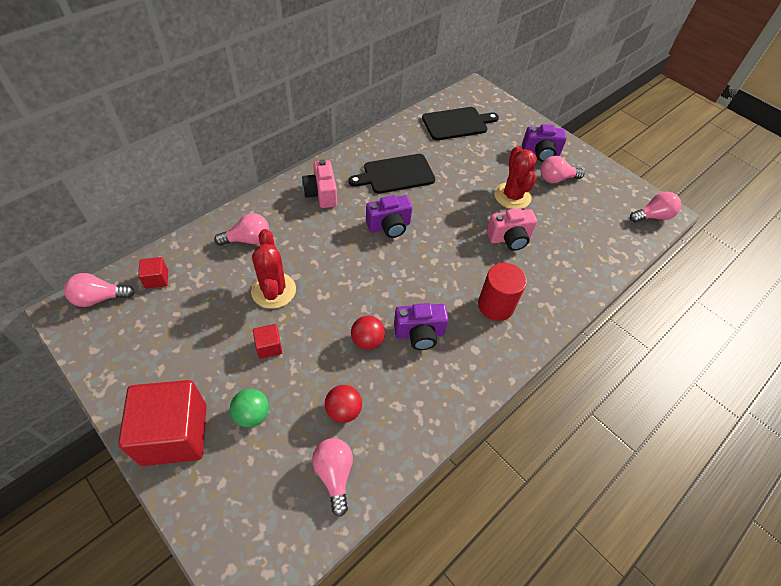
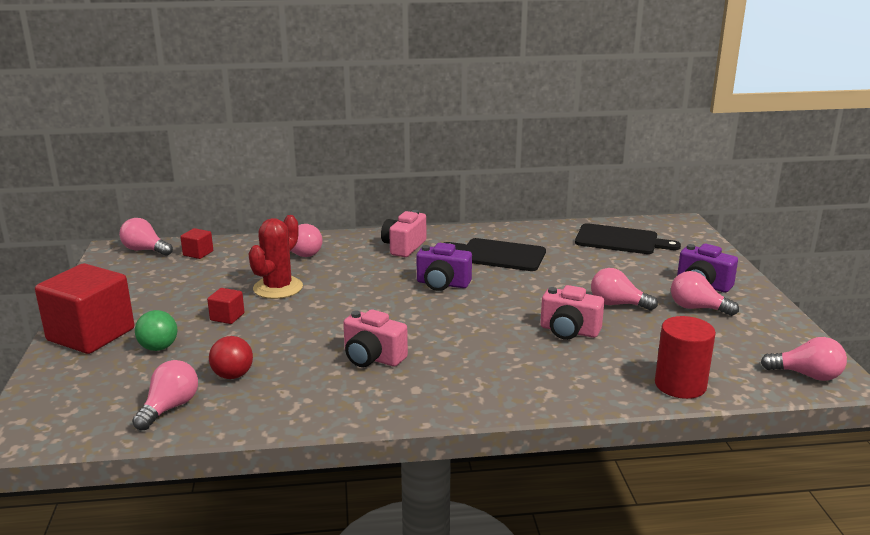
camera: 40 degrees right, 30 degrees down
red ball [351,316,385,350] -> none
purple camera [394,303,448,350] -> pink camera [343,309,408,367]
red cylinder [478,263,527,321] -> red cylinder moved to [655,316,716,399]
red cactus [494,146,537,209] -> pink light bulb [591,268,658,310]

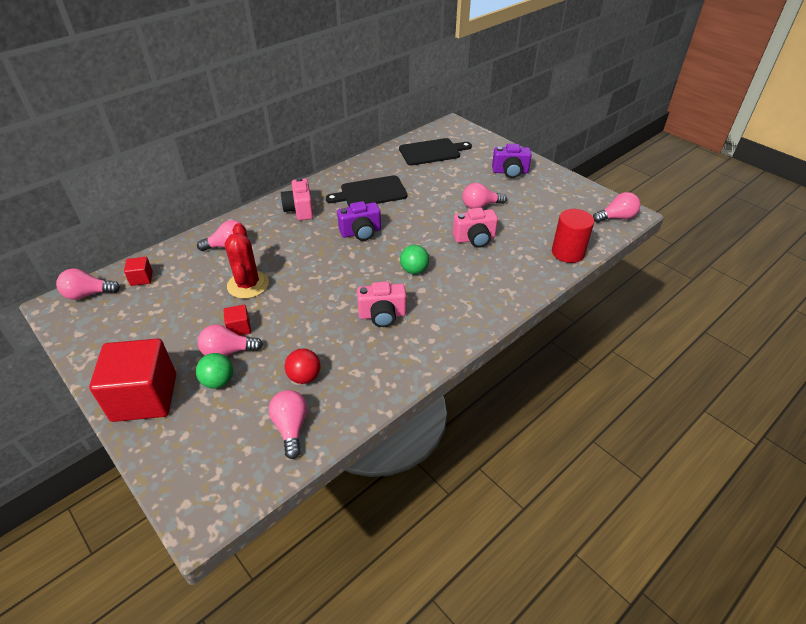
camera: 35 degrees left, 20 degrees up
pink light bulb [671,271,739,316] -> pink light bulb moved to [198,325,263,356]
none -> green ball [400,245,429,274]

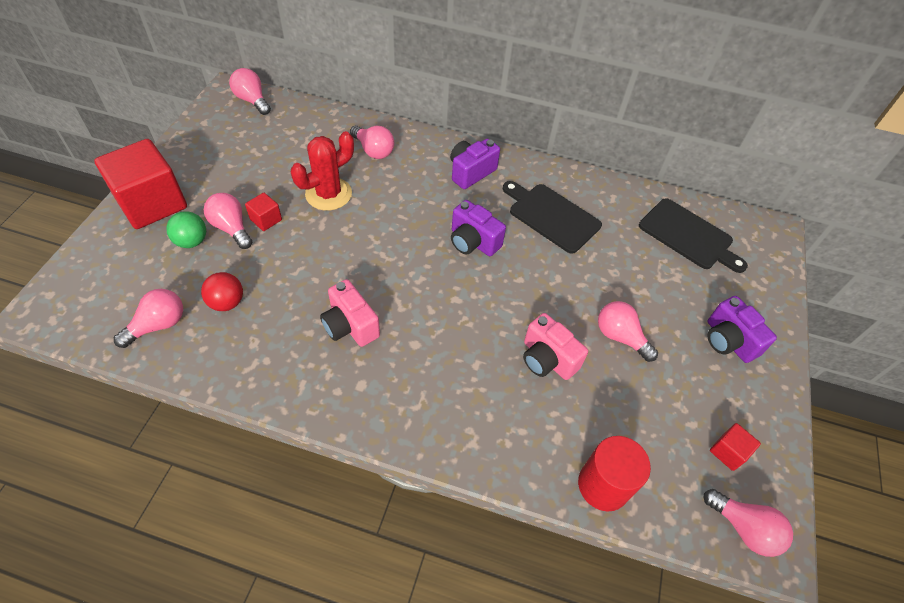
camera: 55 degrees right, 10 degrees up
red cube [124,257,153,286] -> red cube moved to [710,423,761,471]
pink camera [281,177,313,220] -> purple camera [450,138,500,189]
green ball [400,245,429,274] -> none

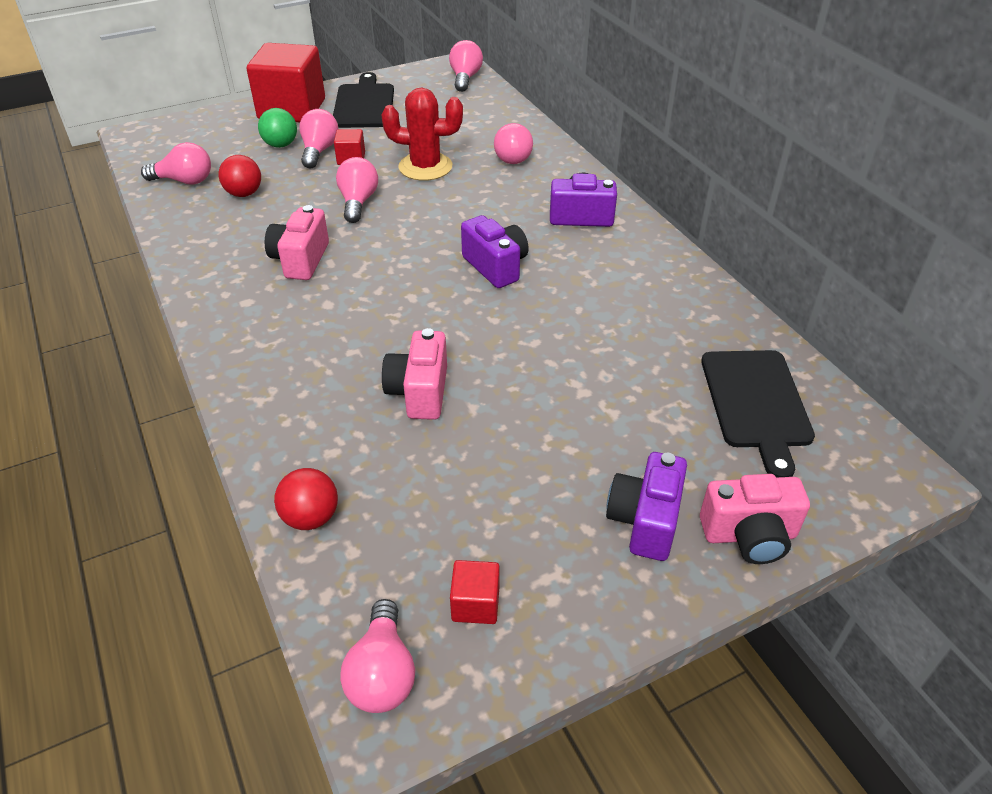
camera: 50 degrees right, 10 degrees down
purple camera [451,200,506,256] -> purple camera turned 150 degrees clockwise [461,215,529,288]
black cutting board [503,181,602,253] -> black cutting board moved to [333,72,394,128]
red cylinder [578,436,651,511] -> red ball [274,468,338,530]
pink light bulb [598,301,658,362] -> pink light bulb moved to [336,157,378,223]
none -> pink camera [700,474,810,564]

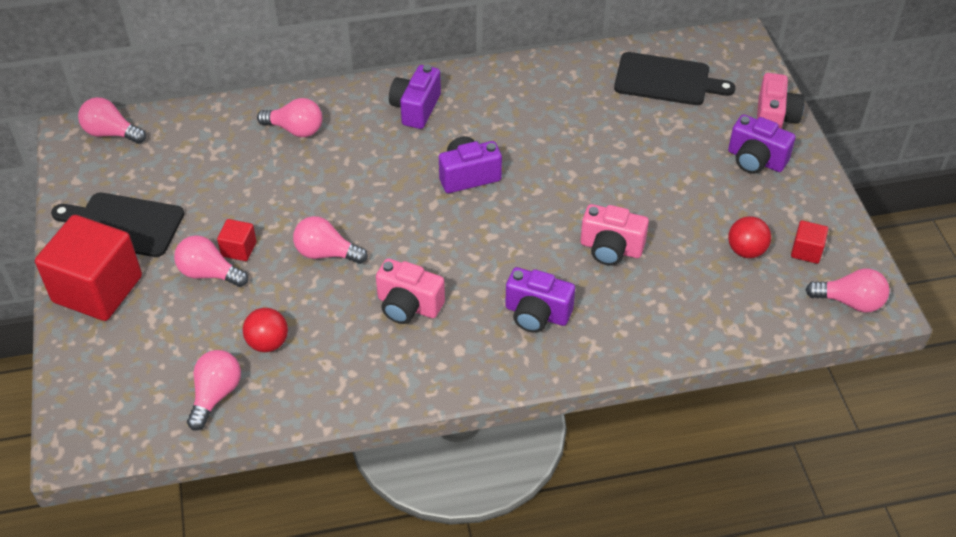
camera: 75 degrees left, 5 degrees up
green ball [258,108,297,148] -> none
red ball [274,468,338,530] -> red ball moved to [728,216,771,258]
red cactus [381,87,463,181] -> none
none -> purple camera [505,267,575,333]

